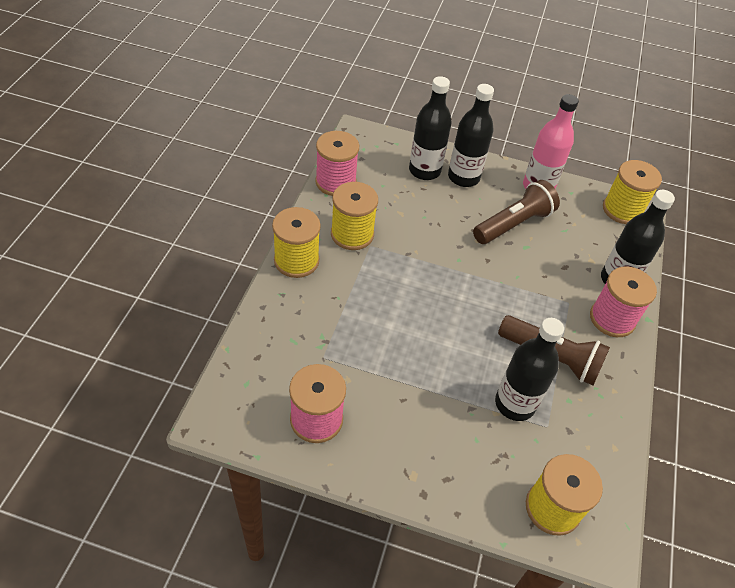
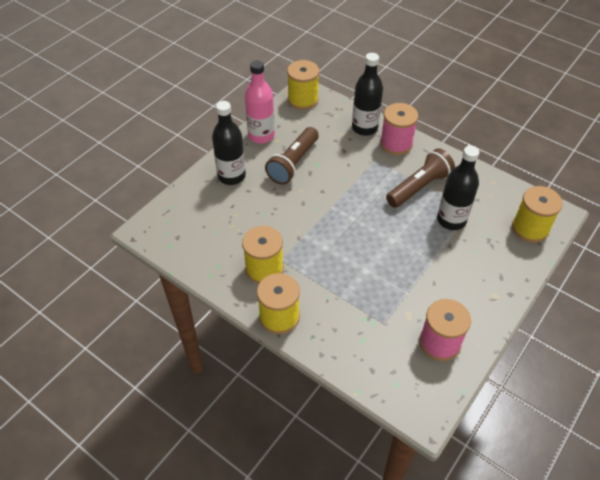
camera: 65 degrees left, 0 degrees up
pink spool [315,131,359,196] -> none
black bottle [409,76,452,180] -> none
brown flashlight [473,180,560,244] -> brown flashlight turned 135 degrees counterclockwise [265,127,319,185]

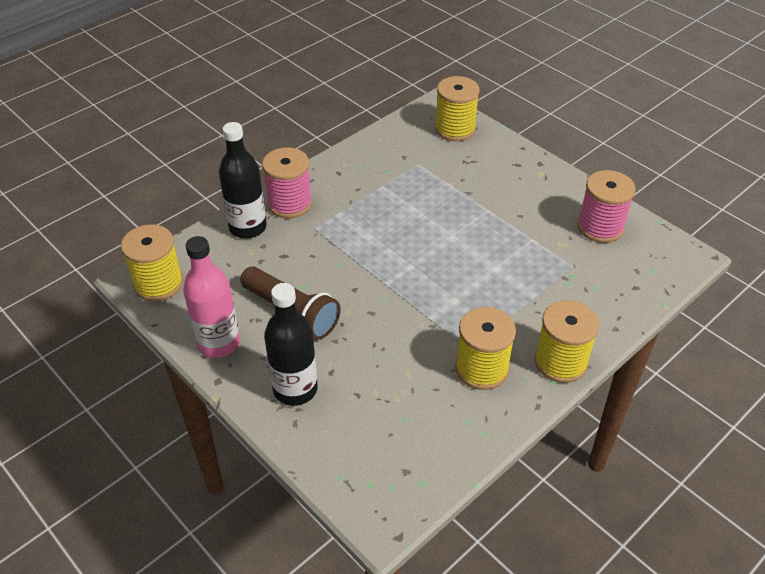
camera: 80 degrees left, 5 degrees down
brown flashlight [386,148,455,208] -> none
black bottle [437,146,480,230] -> none

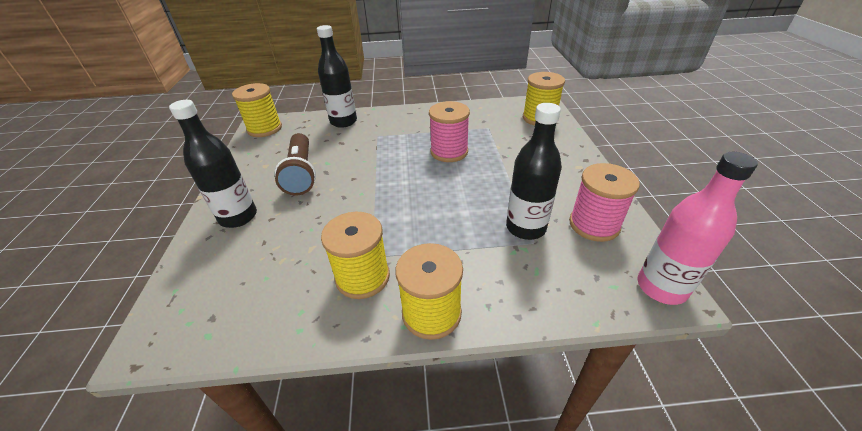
camera: 40 degrees right, 5 degrees down
pink bottle [183,236,240,358] -> pink bottle moved to [638,152,758,305]
pink spool [262,147,312,218] -> pink spool moved to [429,101,470,162]
none -> black bottle [506,103,562,240]

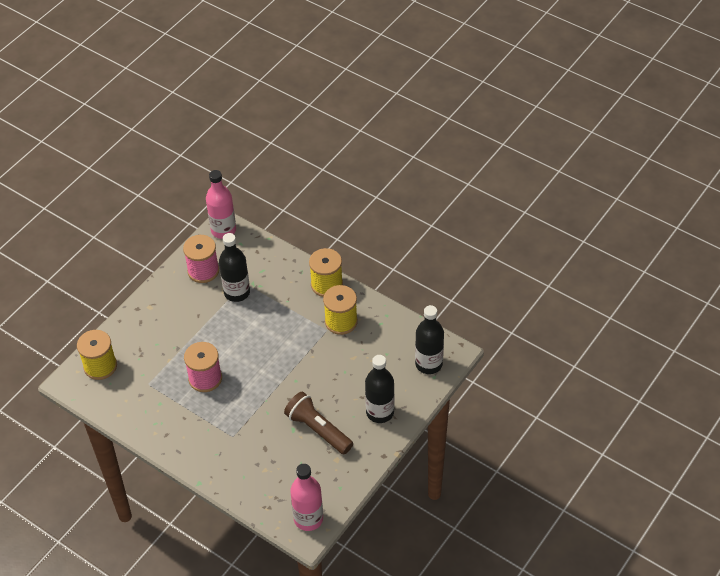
camera: 140 degrees left, 10 degrees up
yellow spool [232,83,282,137] -> pink bottle [290,464,323,531]
brown flashlight [274,133,316,196] -> brown flashlight turned 75 degrees counterclockwise [284,392,353,454]
black bottle [317,25,357,128] -> black bottle moved to [415,305,444,374]

